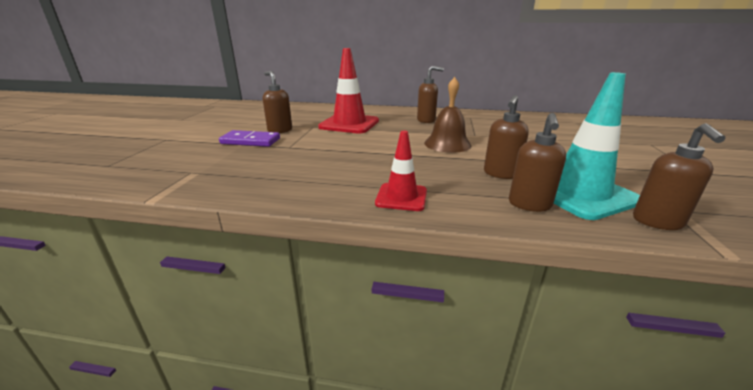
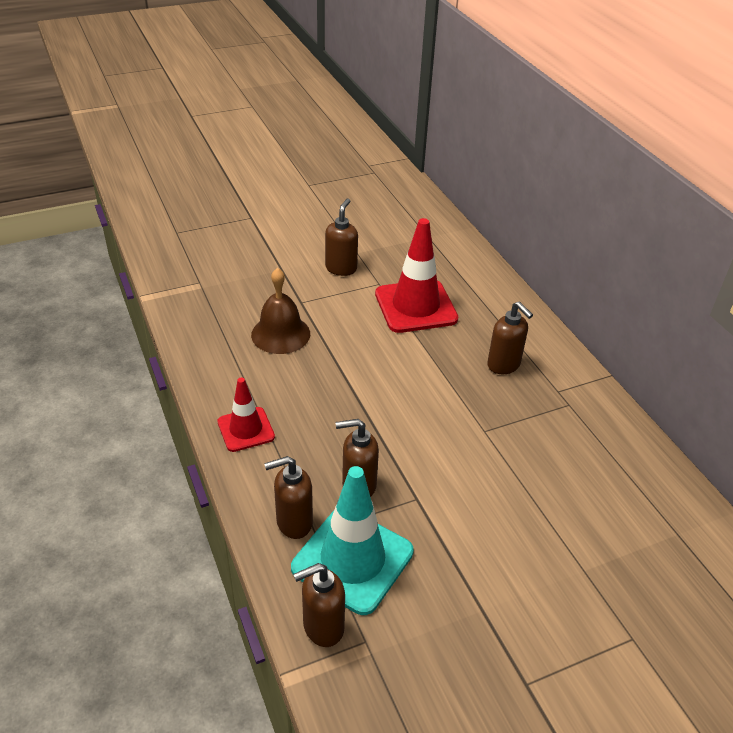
camera: 55 degrees right, 15 degrees up
purple domino [219,130,280,147] -> none
brown bell [424,77,472,153] -> brown bell moved to [251,268,310,354]

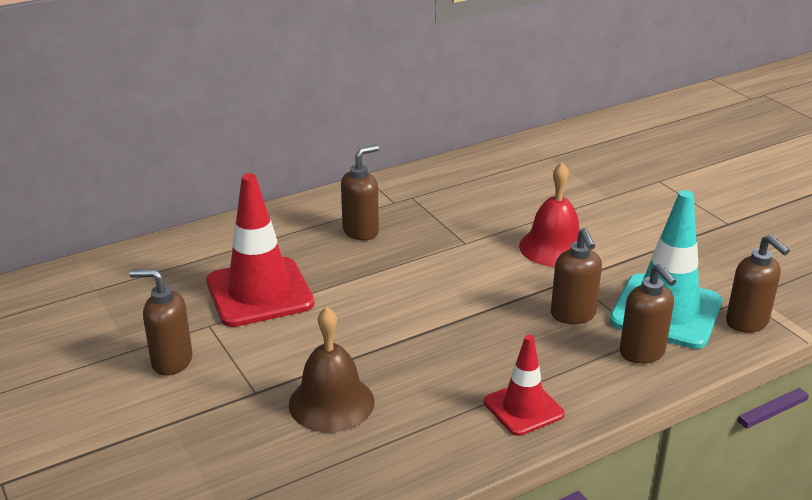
camera: 95 degrees left, 10 degrees down
none -> red bell [519,163,580,267]

